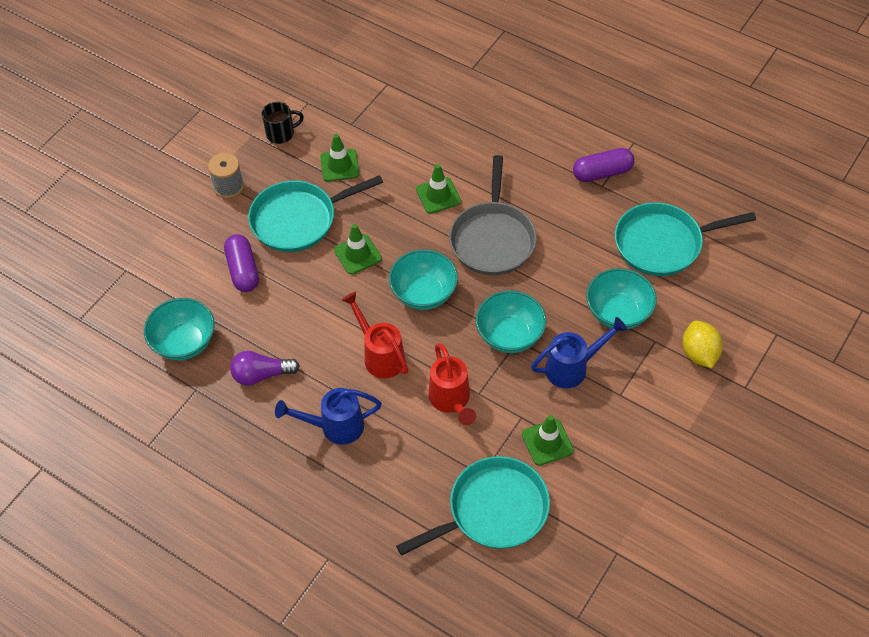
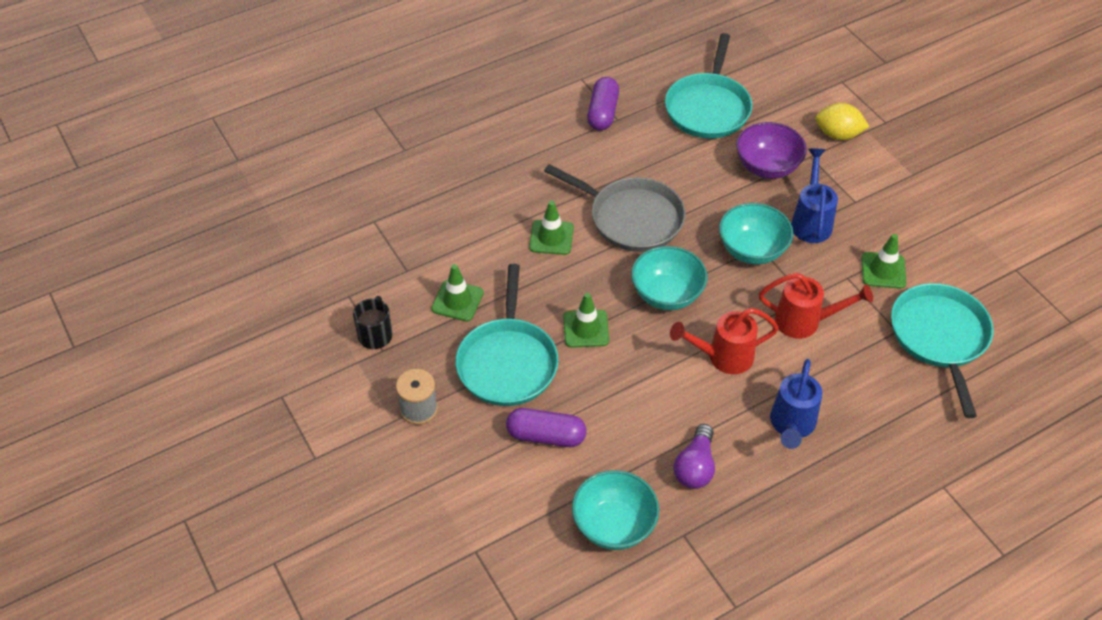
camera: 65 degrees left, 5 degrees down
turquoise bowl [586,268,657,329] -> purple bowl [736,122,807,179]

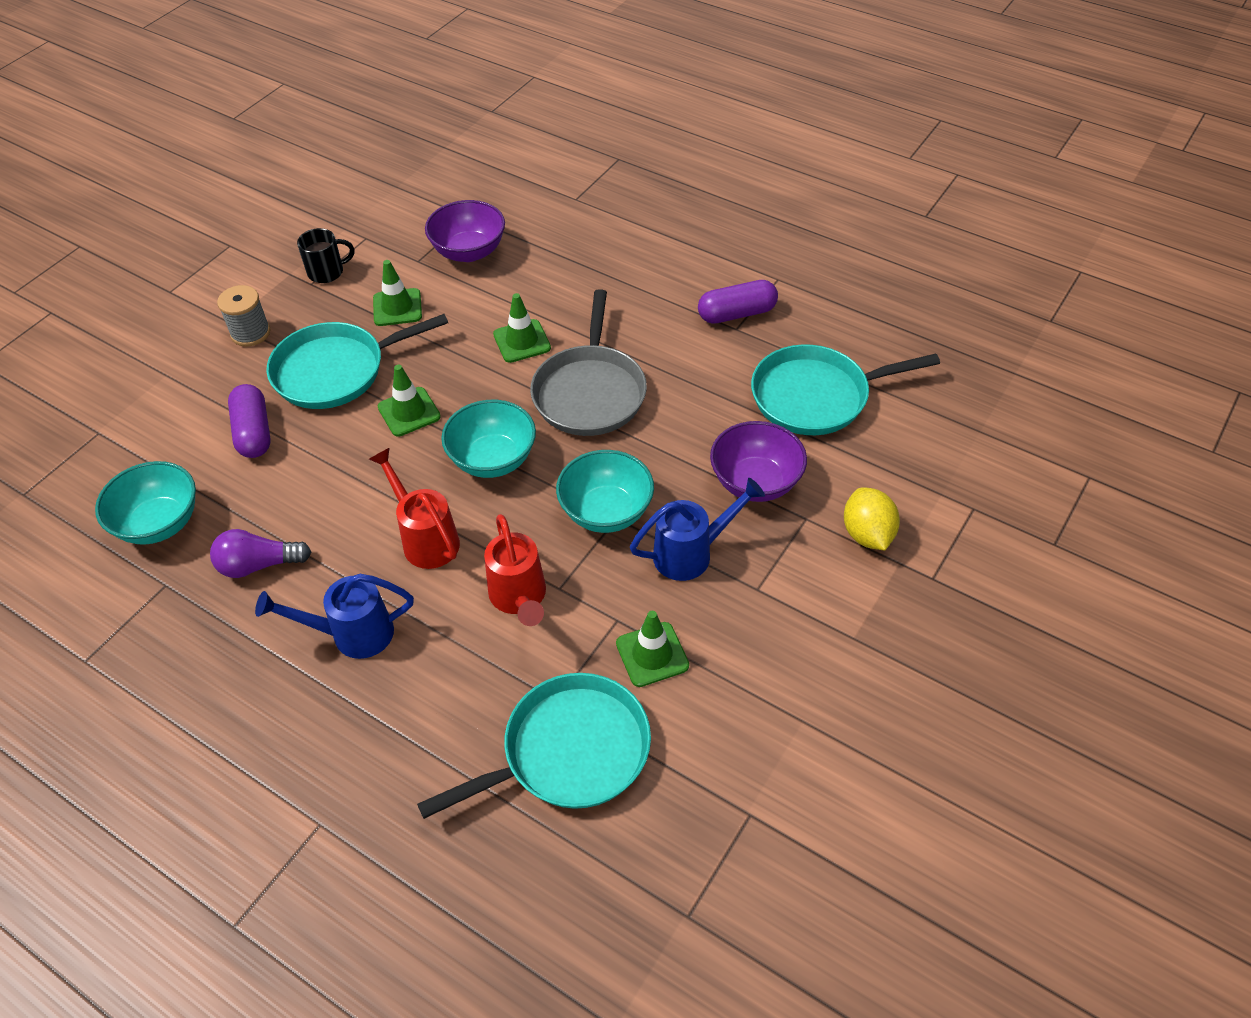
camera: 65 degrees right, 0 degrees up
none -> purple bowl [425,200,505,262]

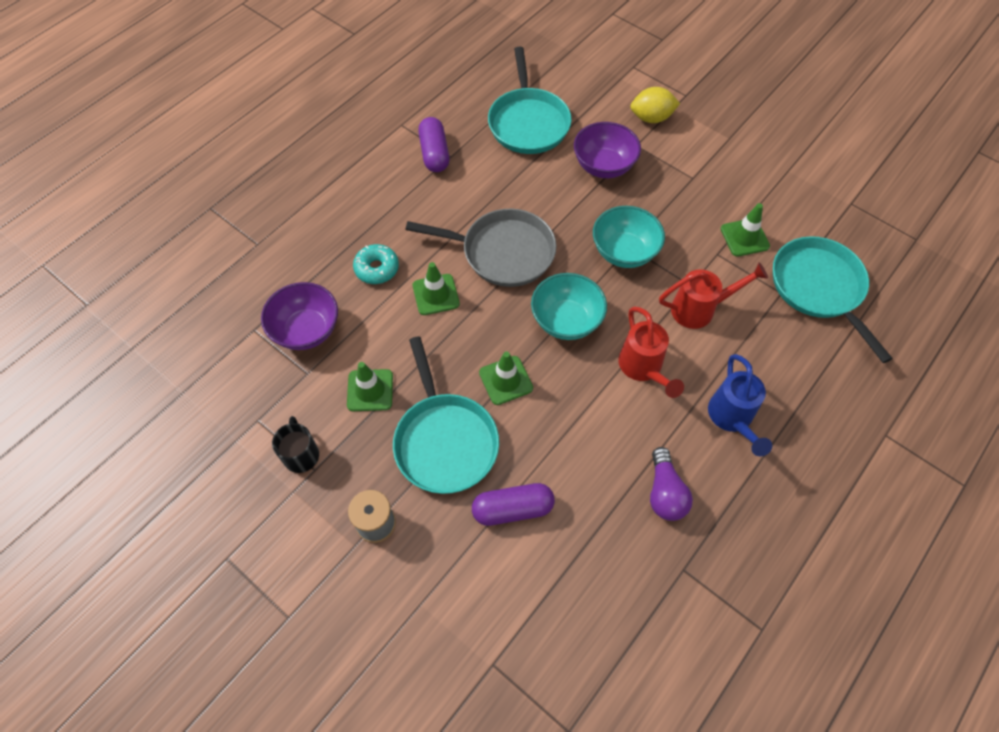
camera: 85 degrees left, 10 degrees up
turquoise bowl [95,461,196,545] -> none
red watering can [369,447,460,569] -> red watering can turned 75 degrees counterclockwise [618,307,684,398]
blue watering can [630,478,765,581] -> none
none -> turquoise donut [353,244,399,284]

